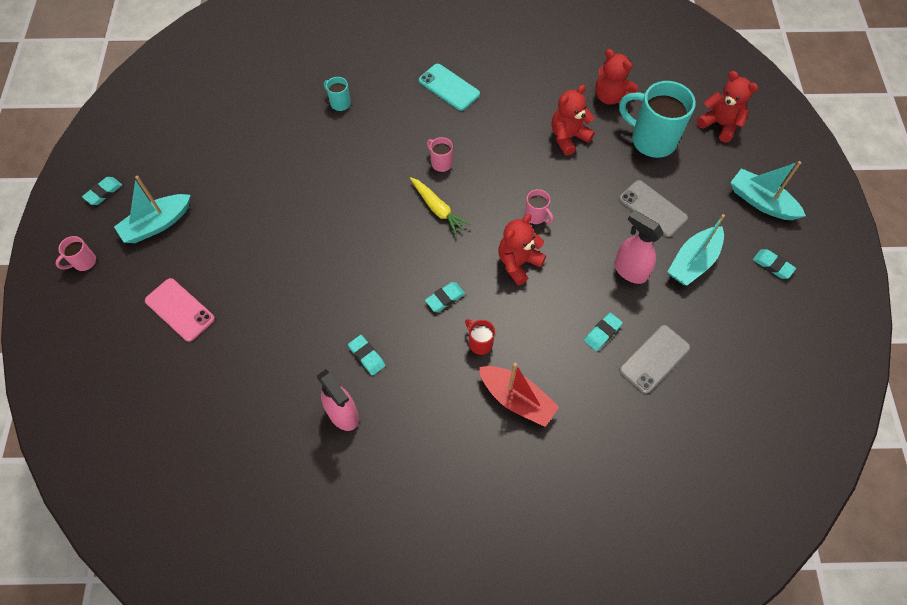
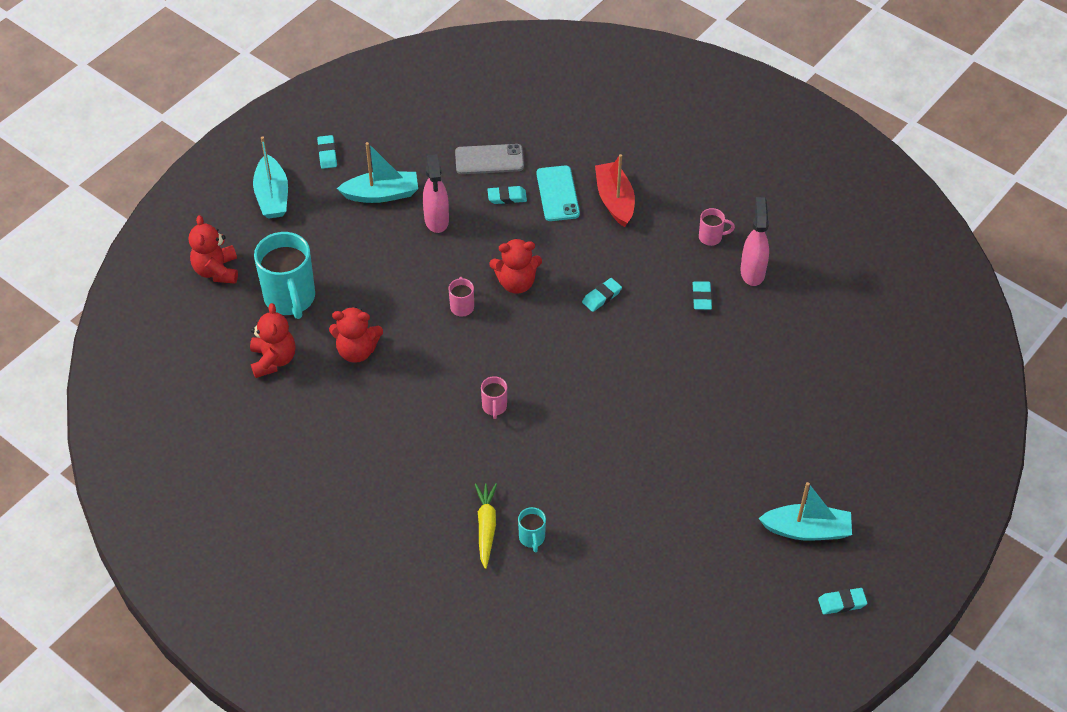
camera: 140 degrees left, 10 degrees down
pink mug [55,236,96,271] -> pink mug moved to [699,208,735,246]
pink phone [145,278,215,342] -> none
yellow carrot [410,177,470,235] -> yellow carrot moved to [475,483,497,569]
turquoise phone [419,64,480,111] -> turquoise phone moved to [536,165,580,221]
turquoise eraser [425,282,465,312] -> turquoise eraser turned 45 degrees counterclockwise [582,278,622,312]
red mug [465,319,495,355] -> none
grey phone [619,180,688,237] -> none

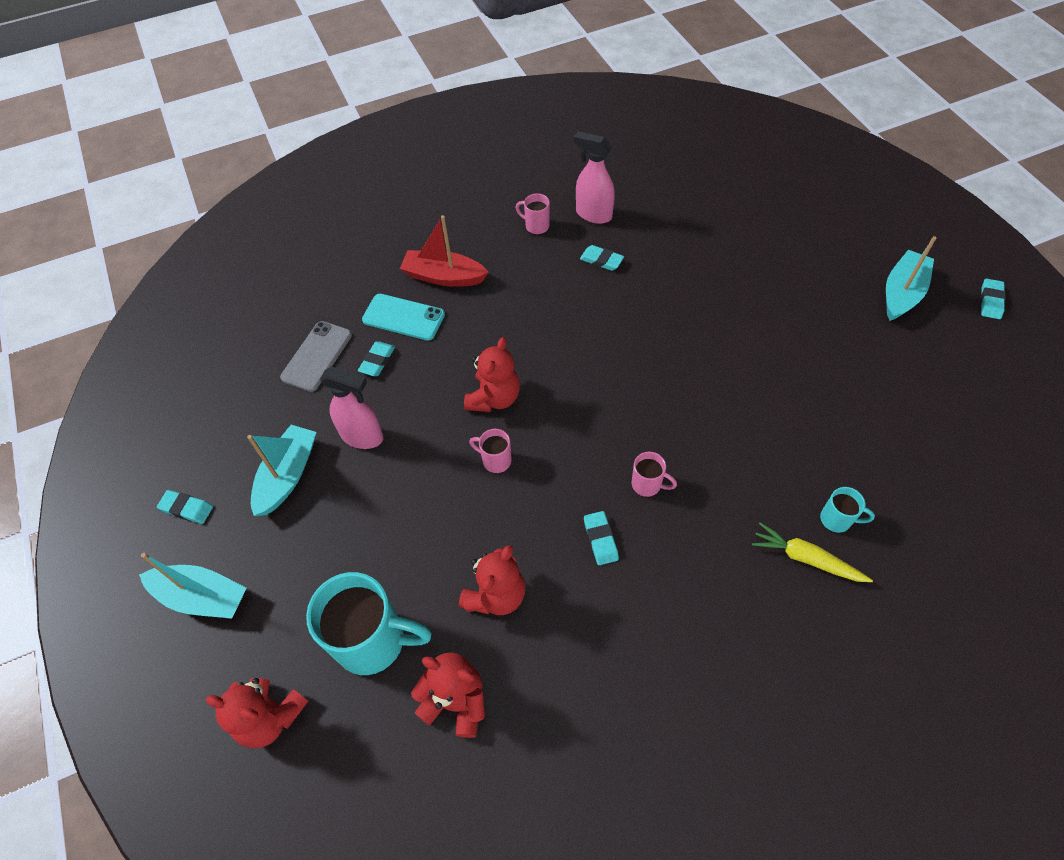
camera: 60 degrees left, 5 degrees up
turquoise eraser [582,278,622,312] -> turquoise eraser moved to [584,511,619,565]
pink mug [699,208,735,246] -> pink mug turned 90 degrees counterclockwise [515,193,550,234]

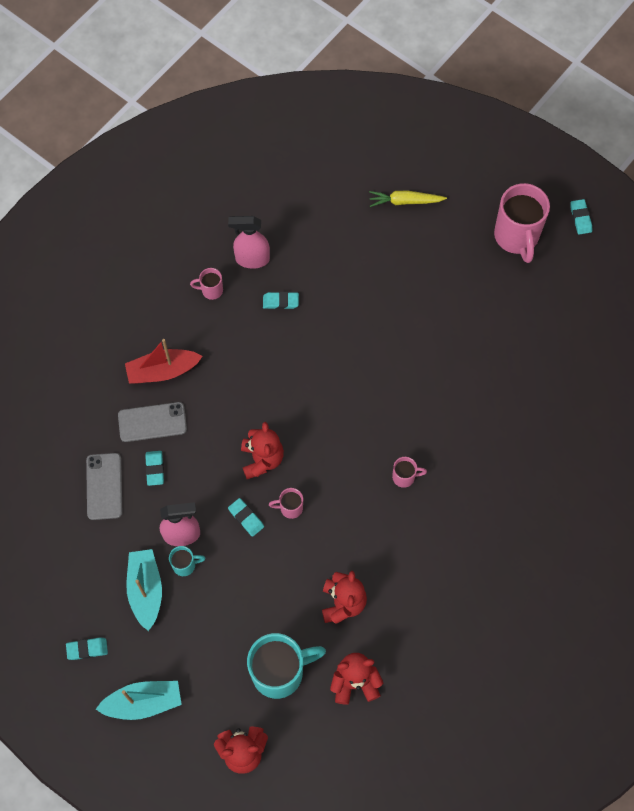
camera: 30 degrees left, 10 degrees up
turquoise phone [362,294,445,341] -> grey phone [118,402,187,442]
turquoise eraser [584,511,619,565] -> turquoise eraser moved to [228,498,264,537]
yellow carrot [752,523,873,582] -> yellow carrot moved to [369,190,447,207]
turquoise mug [820,487,875,533] -> turquoise mug moved to [169,546,206,576]
turquoise boat [886,236,936,321] -> pink mug [494,183,550,263]

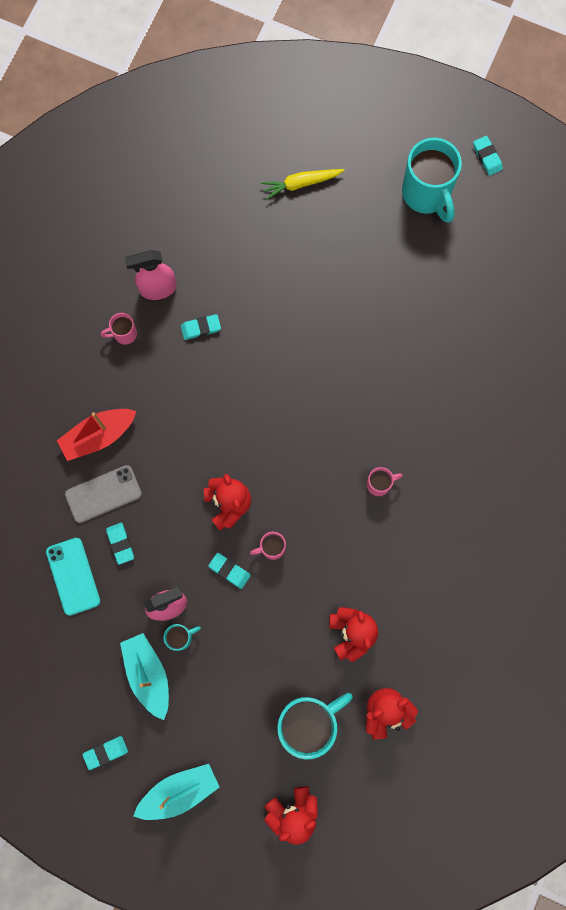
camera: 15 degrees left, 10 degrees up
grey phone [86,453,122,520] -> turquoise phone [46,538,100,616]
pink mug [494,183,550,263] -> turquoise mug [402,138,462,223]

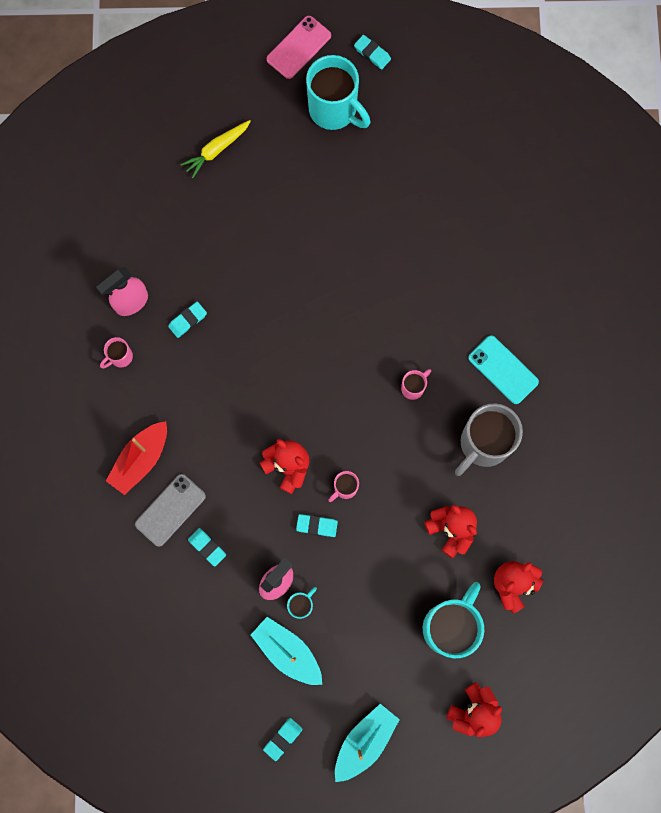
camera: 25 degrees left, 0 degrees up
turquoise phone [46,538,100,616] -> turquoise phone moved to [468,335,539,404]
none -> pink phone [267,16,331,79]
none -> grey mug [455,403,523,476]

